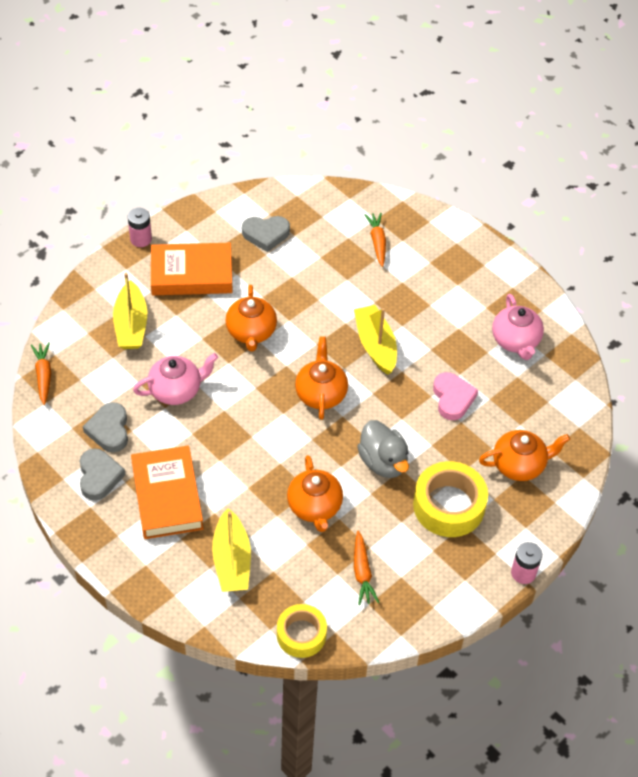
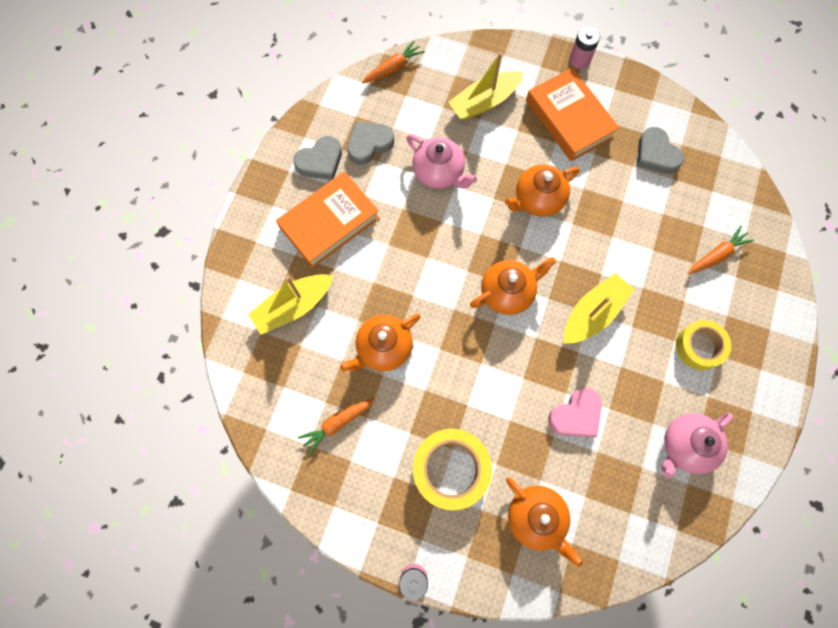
camera: 65 degrees right, 20 degrees up
yellow tape [277,604,327,658] -> yellow tape moved to [676,320,731,370]
grey duck [357,420,409,478] -> none

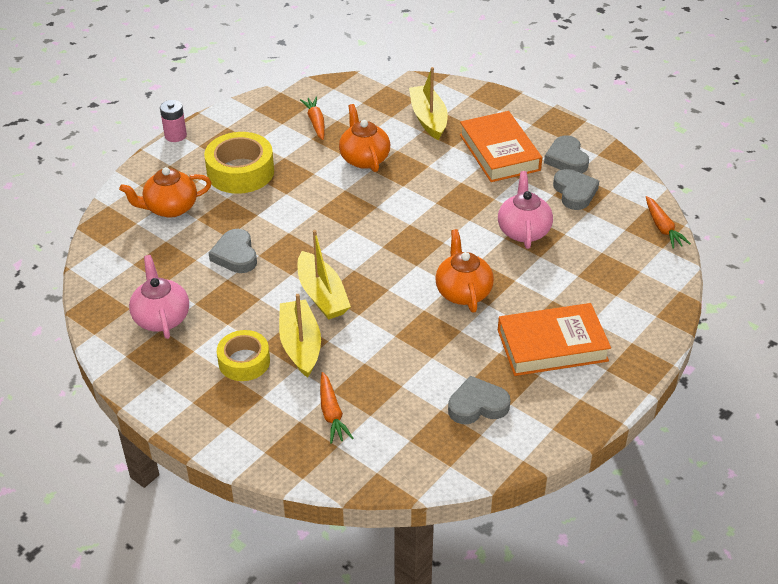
camera: 110 degrees right, 30 degrees down
pink teapot [407,134,477,189] -> pink teapot turned 120 degrees clockwise [498,171,553,249]
yellow boat [448,52,524,121] -> yellow boat moved to [279,294,321,378]
orange teapot [470,257,556,315] -> none
pink heart [548,388,602,438] -> grey heart [209,229,257,273]
pink battery [569,26,600,69] -> none

